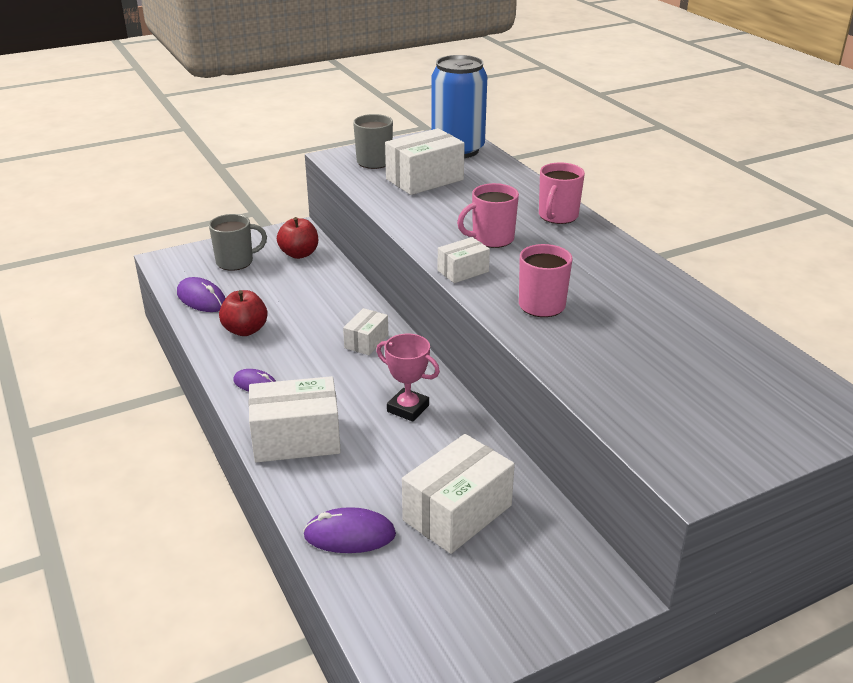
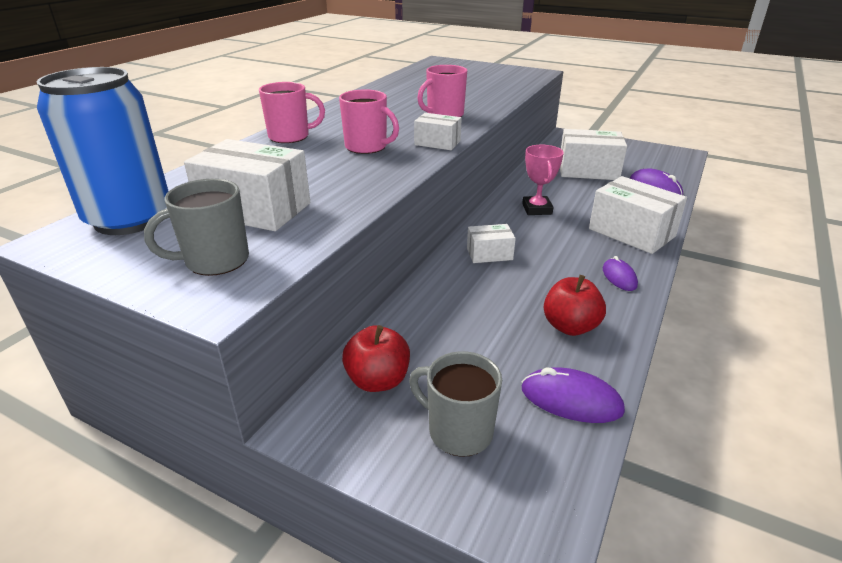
camera: 125 degrees left, 0 degrees up
purple mouse [177,277,226,312] -> purple mouse turned 75 degrees counterclockwise [522,367,625,423]

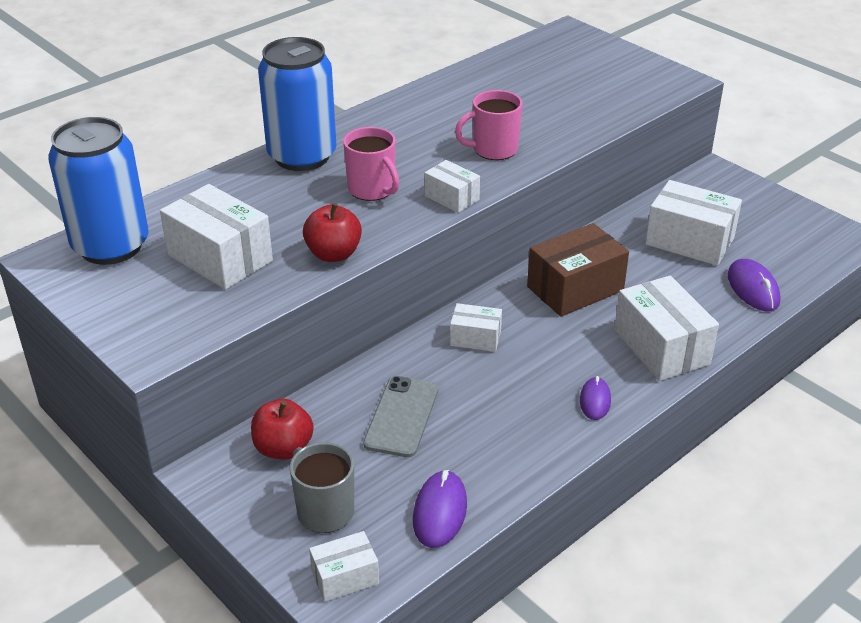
camera: 20 degrees right, 5 degrees up
grey mug [144,179,249,276] -> none
pink mug [259,82,325,143] -> blue can [258,37,336,171]
pink trophy [522,145,564,215] -> brown box [527,223,629,317]
purple mouse [522,367,625,423] -> purple mouse turned 60 degrees clockwise [413,470,467,548]
red apple [544,275,606,336] -> red apple moved to [303,203,362,262]
none -> white box [309,531,379,602]
none -> grey phone [363,376,438,457]

